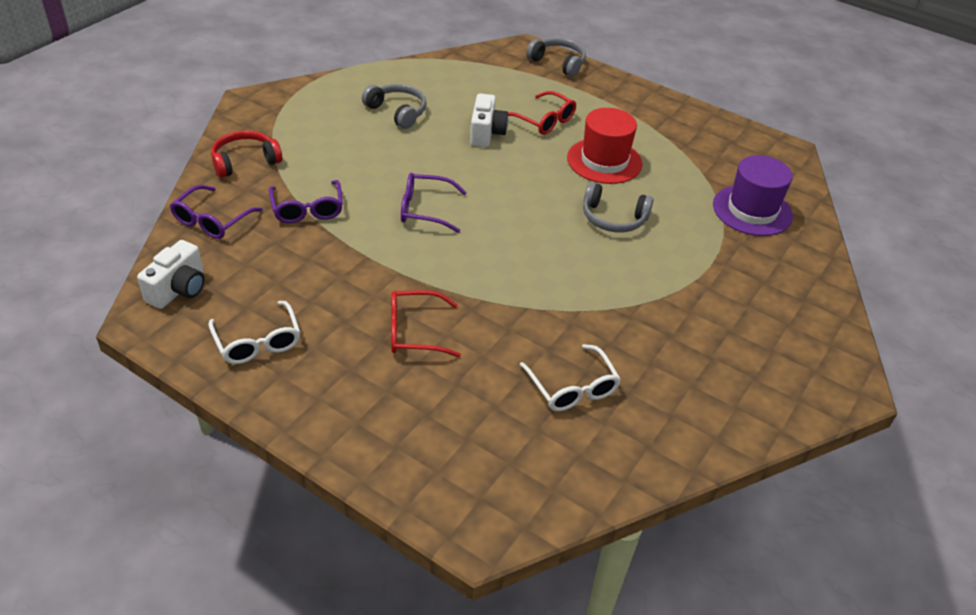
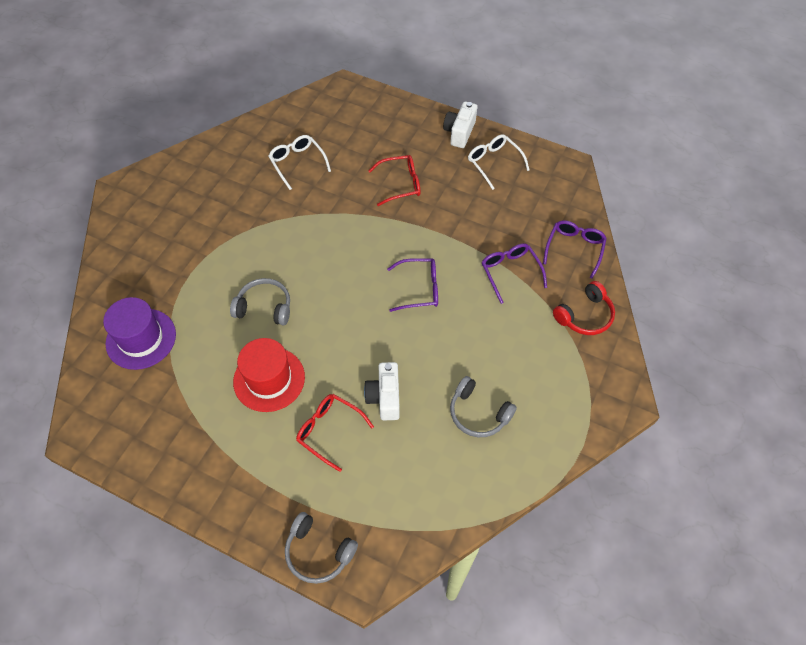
camera: 175 degrees right, 15 degrees up
white camera [137,240,205,309] -> white camera moved to [443,102,477,148]

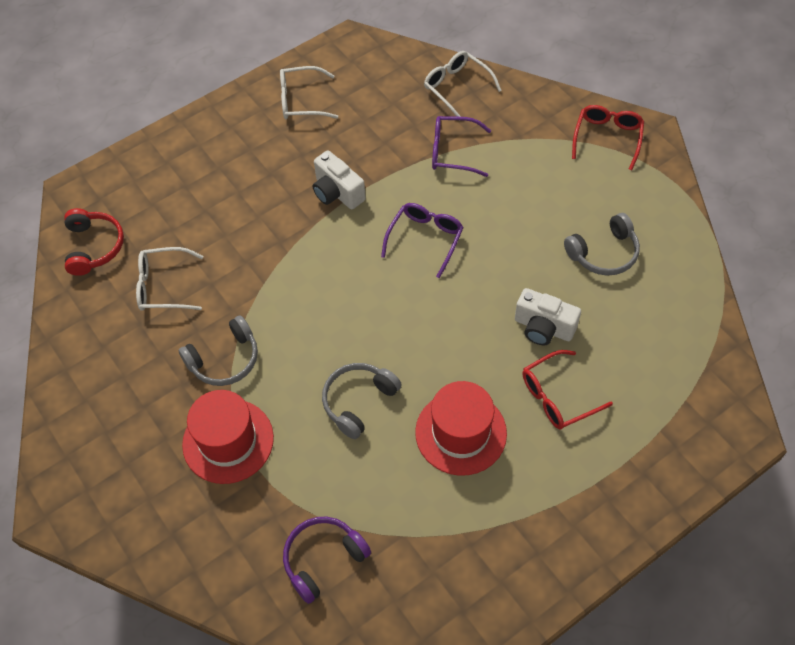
camera: 60 degrees left, 0 degrees up
purple hat [103,297,176,370] -> purple headphones [283,516,371,604]
grey headphones [285,512,358,584] -> grey headphones moved to [179,315,258,386]
red glasses [368,155,420,206] -> red glasses moved to [572,105,644,170]
white camera [443,102,477,148] -> white camera moved to [313,150,366,209]
purple glasses [543,221,607,279] -> white glasses [424,51,502,117]
red headphones [553,281,615,335] -> red headphones moved to [64,208,124,276]
none -> red hat [182,390,274,484]

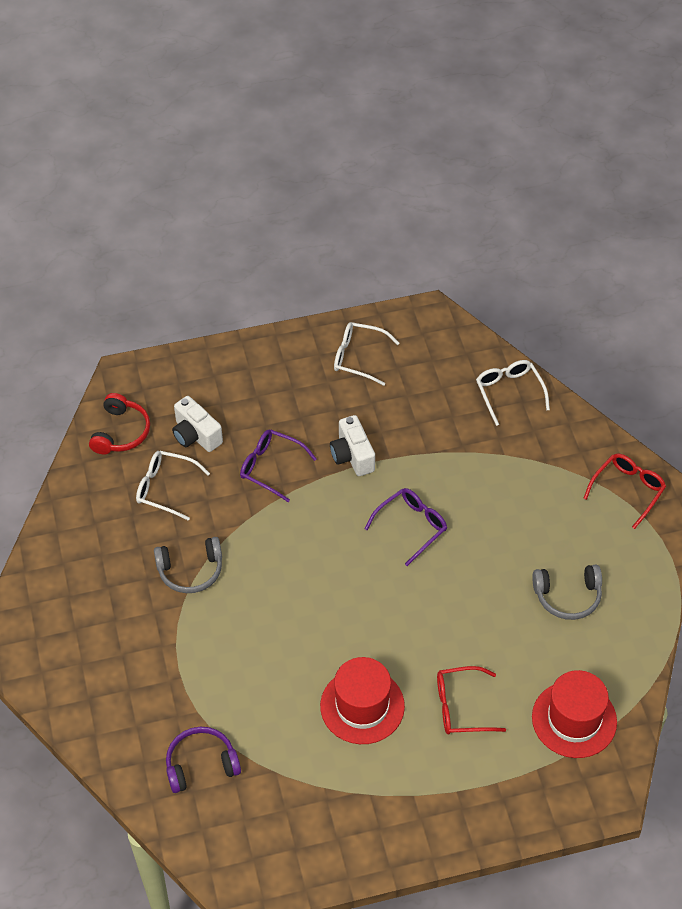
camera: 20 degrees right, 5 degrees down
red hat [182,390,274,484] -> red hat moved to [532,670,617,758]
grey headphones [322,363,402,439] -> none
purple glasses [432,116,491,177] -> purple glasses moved to [240,430,317,502]
white camera [515,288,581,345] -> white camera moved to [172,396,223,452]

